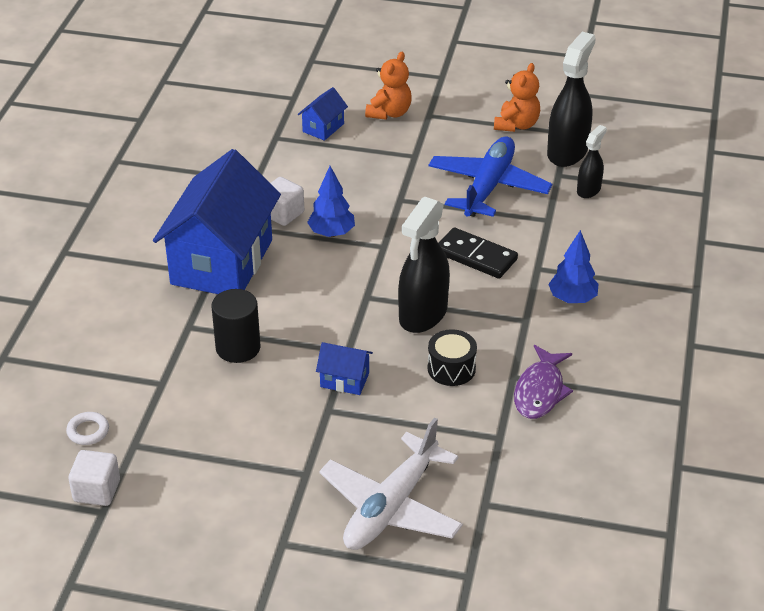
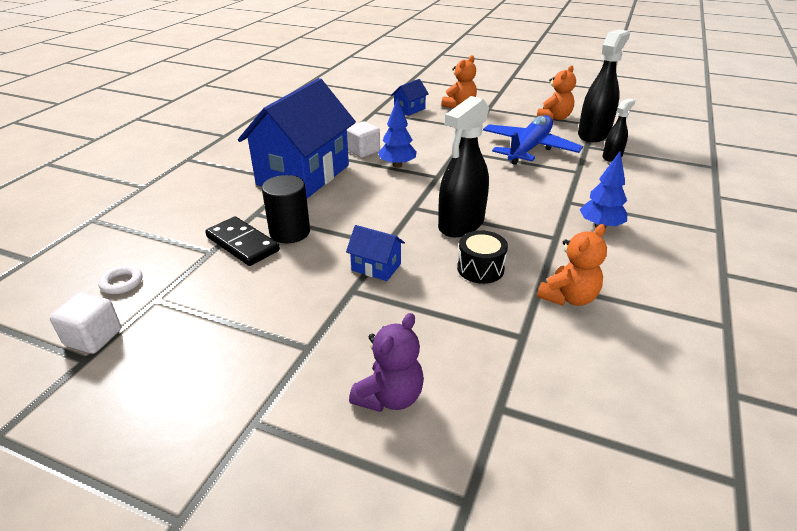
camera: 10 degrees right, 5 degrees down
white plane [319,417,463,550] -> purple teddy bear [349,313,424,412]
black domino [439,227,518,279] -> black domino moved to [205,216,280,266]
purple fish [514,345,573,419] -> orange teddy bear [537,224,607,306]

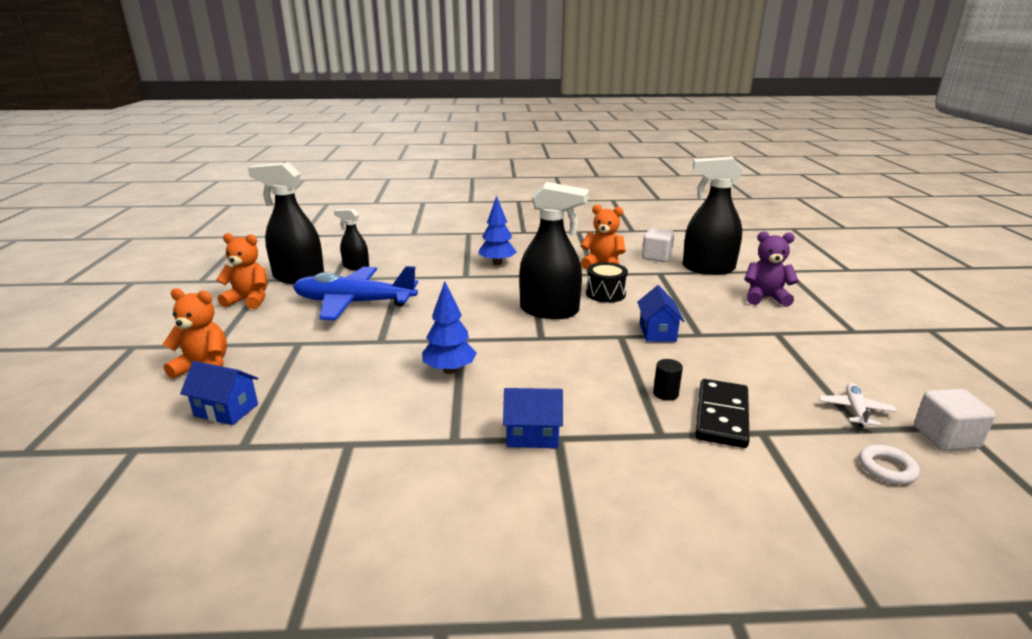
camera: 115 degrees left, 10 degrees down
blue house [238,78,356,198] -> blue house [503,388,563,448], size x0.41
black cylinder [262,175,310,243] -> black cylinder [653,359,683,401], size x0.50
white cube [347,121,380,158] -> white cube moved to [642,228,675,262]
none -> black spray bottle [683,156,743,274]
none -> white plane [819,383,897,427]

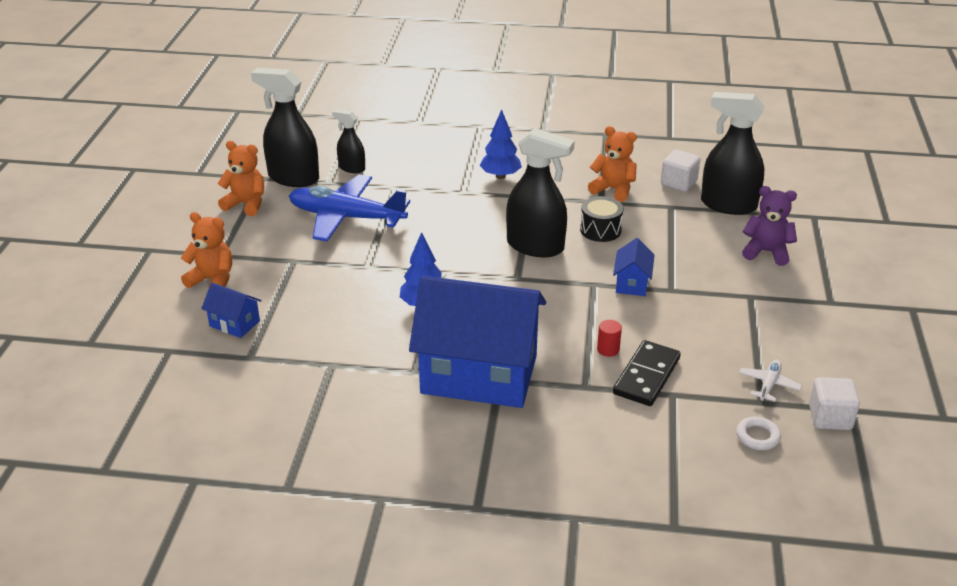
camera: 10 degrees right, 10 degrees up
blue house [503,388,563,448] -> blue house [409,276,546,408], size x2.45
black cylinder [653,359,683,401] -> red cylinder [597,320,622,357]

